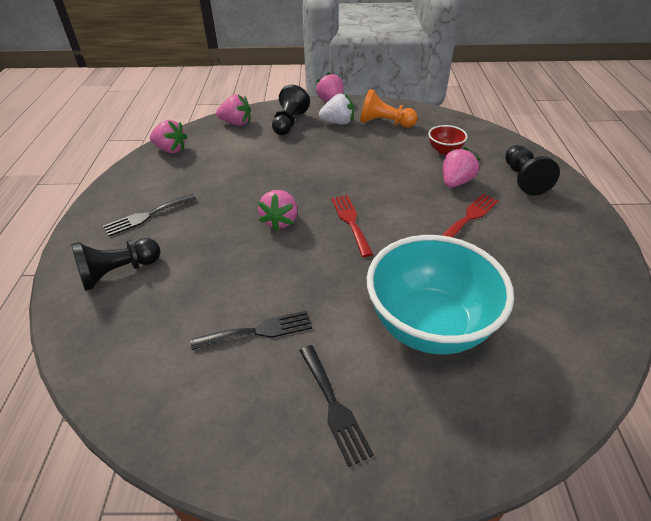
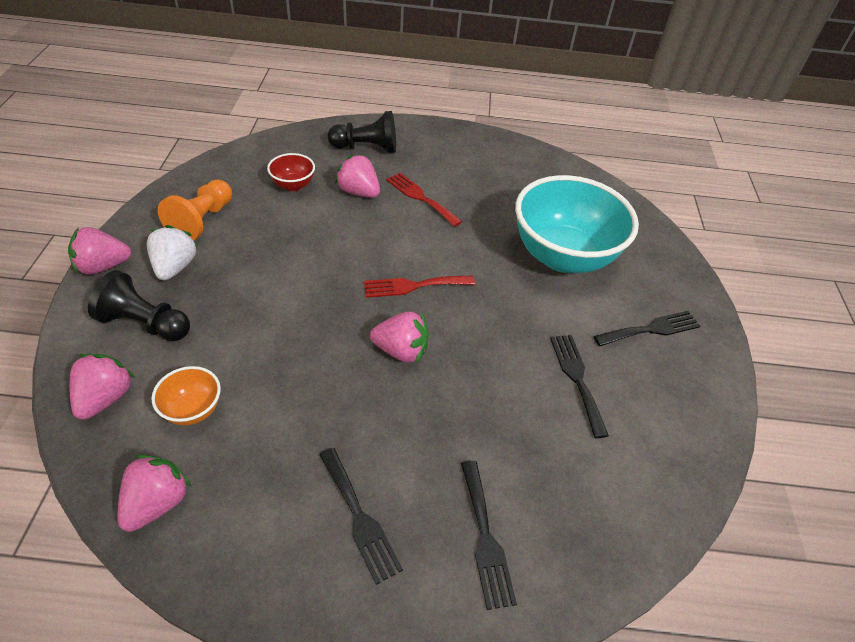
camera: 90 degrees left, 5 degrees up
black pawn [71,238,161,291] -> black fork [461,461,517,610]
none -> orange bowl [151,366,221,425]

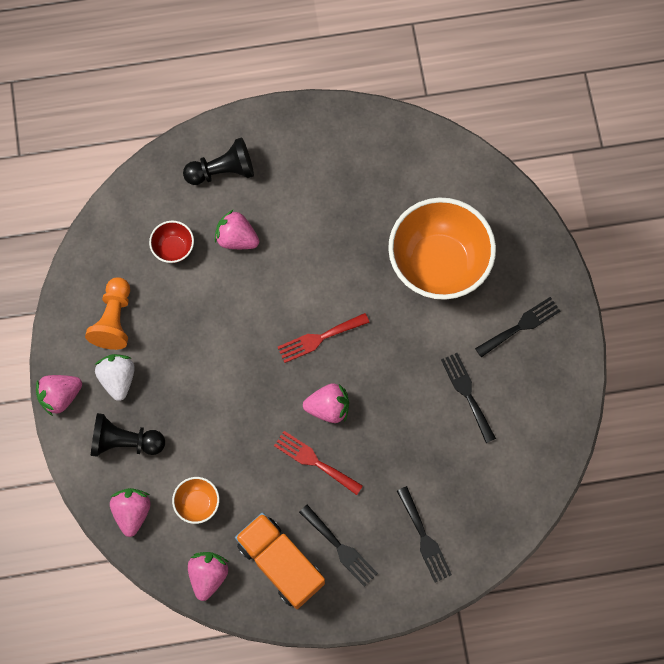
camera: 10 degrees left, 25 degrees up
red fork [386,173,462,227] -> red fork moved to [274,431,363,495]
turquoise bowl [515,175,639,273] -> orange bowl [388,197,496,300]
none -> orange truck [235,513,325,609]

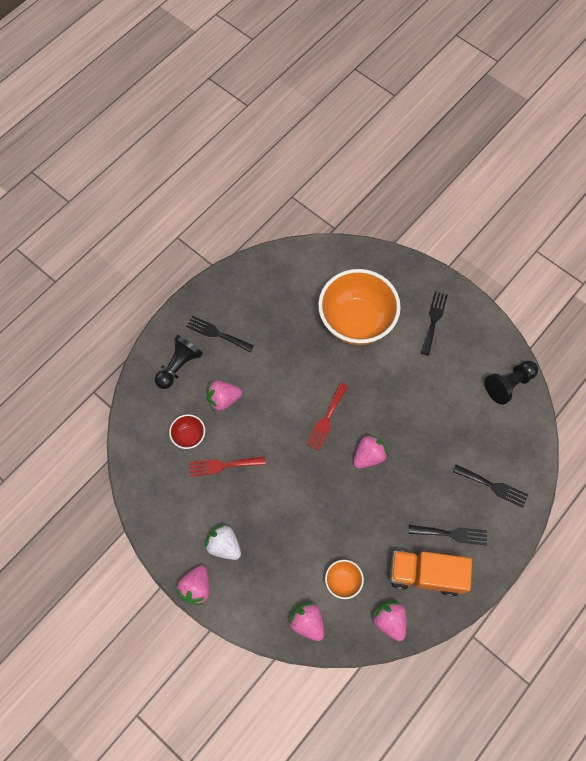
camera: 40 degrees left, 5 degrees down
orange pawn [85,277,130,350] -> none
black pawn [91,413,165,457] -> black pawn moved to [485,361,538,405]
red fork [274,431,363,495] -> red fork moved to [189,456,265,477]
black fork [441,353,496,443] -> black fork moved to [186,315,254,352]

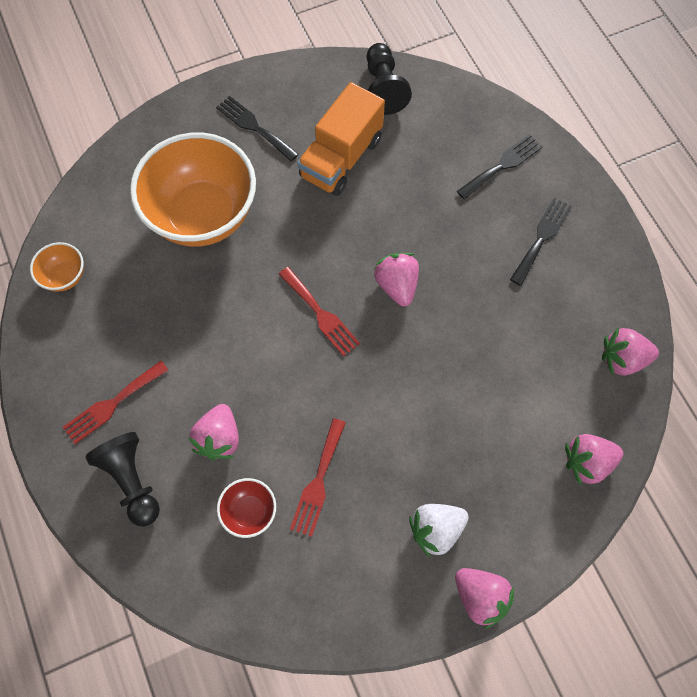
camera: 65 degrees left, 0 degrees up
black fork [186,315,254,352] -> red fork [63,361,168,444]
orange bowl [325,560,364,599] -> orange bowl moved to [30,242,84,292]
orange truck [390,550,472,596] -> orange truck moved to [297,82,385,196]

